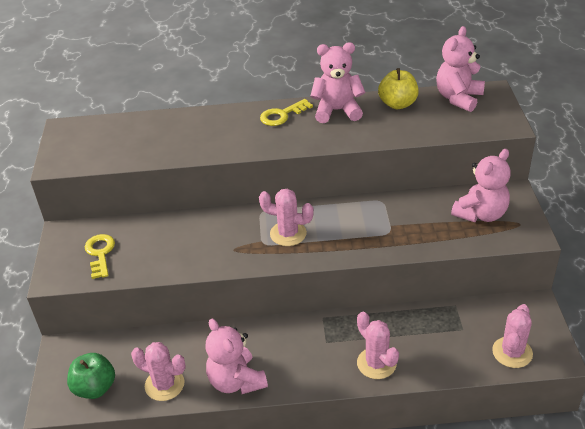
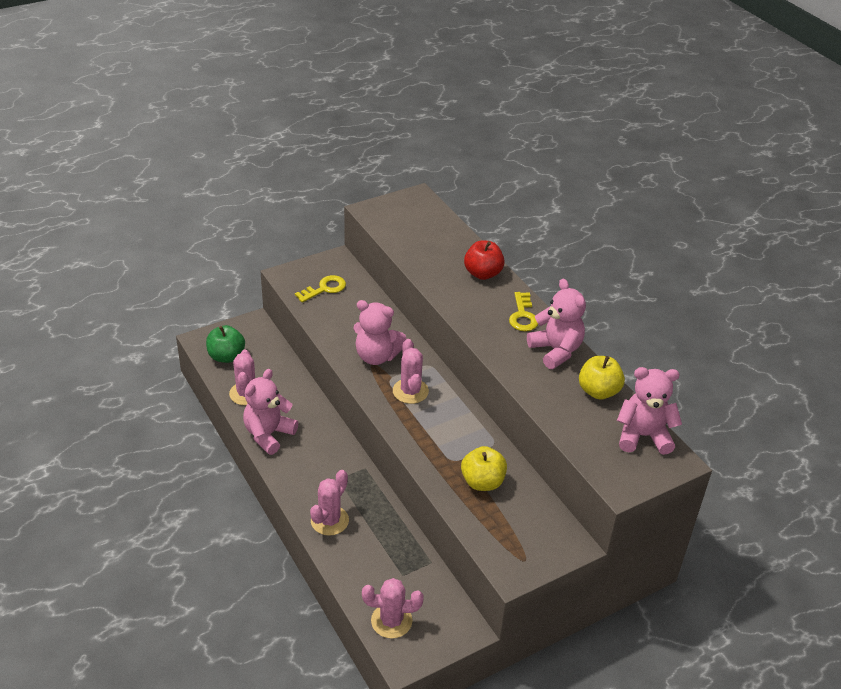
camera: 60 degrees right, 0 degrees up
yellow key [260,99,313,126] -> yellow key turned 120 degrees counterclockwise [509,292,538,331]
pink teddy bear [451,149,511,222] -> pink teddy bear moved to [353,300,406,365]
none -> yellow apple [461,446,507,491]
none -> red apple [464,240,505,280]

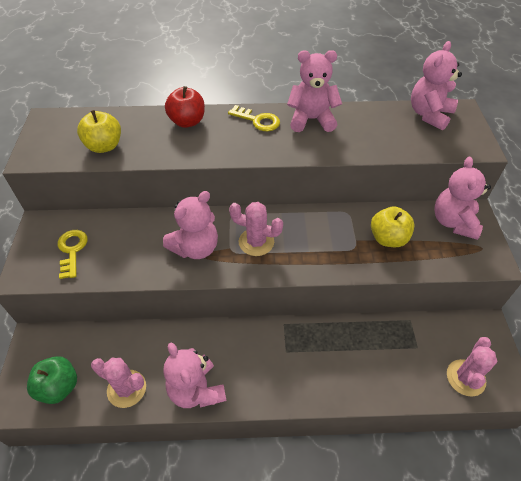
camera: 60 degrees left, 10 degrees up
pink cactus [310,470,349,536] -> none
yellow apple [579,356,625,399] -> yellow apple moved to [77,110,121,153]
none -> pink teddy bear [434,157,491,240]

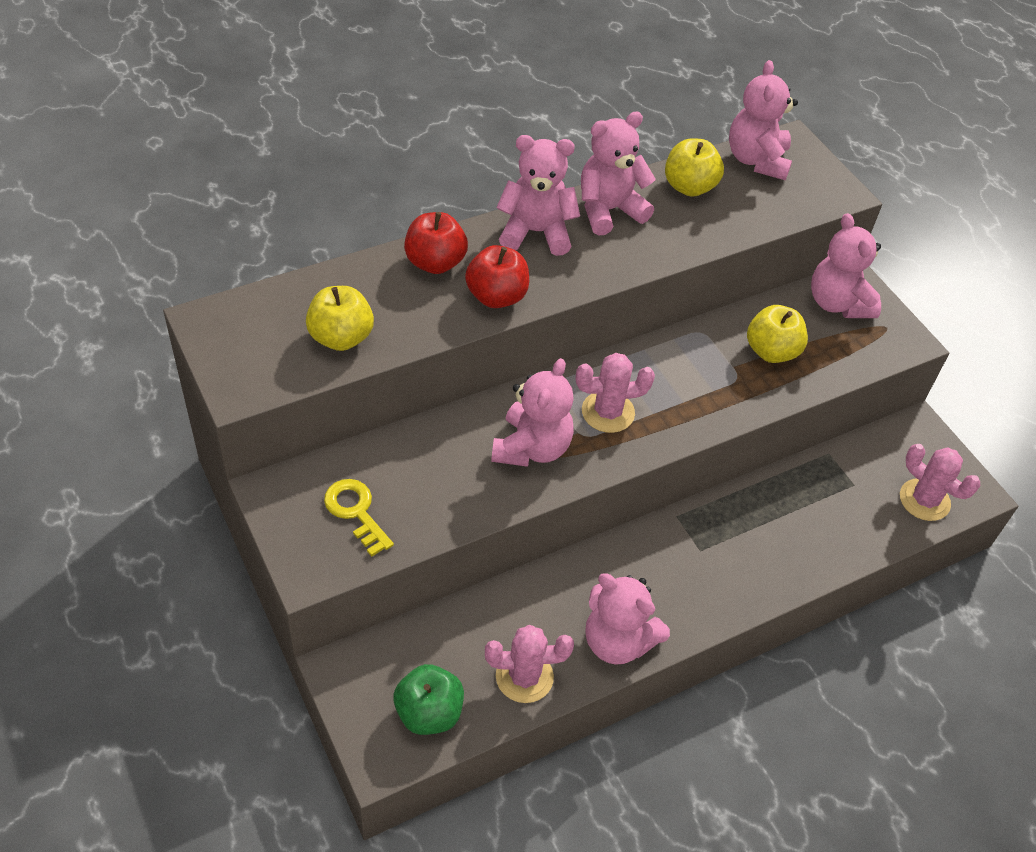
camera: 30 degrees left, 0 degrees up
yellow key [228,105,280,131] -> pink teddy bear [496,135,580,256]
pink cactus [447,337,497,397] -> pink cactus turned 45 degrees counterclockwise [900,444,980,521]
none -> red apple [465,245,529,308]
none -> yellow apple [665,138,724,197]

